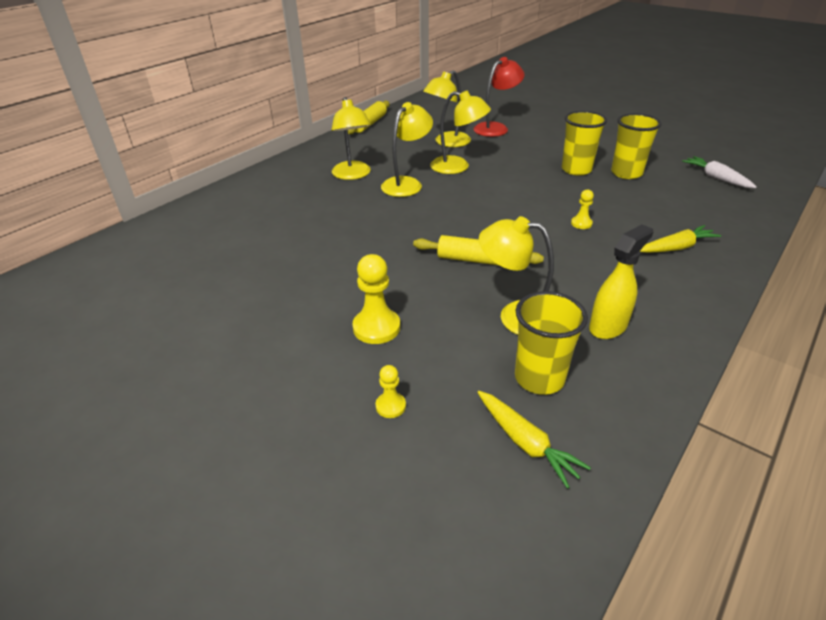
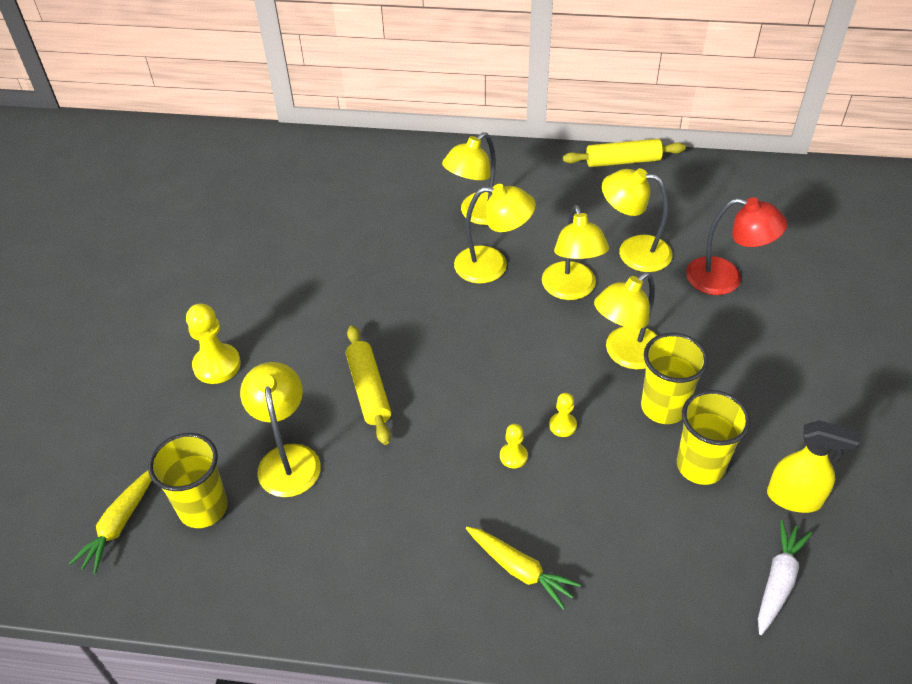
camera: 60 degrees right, 10 degrees up
yellow pawn [376,365,406,418] -> yellow pawn moved to [549,393,577,437]
yellow spray bottle [589,224,653,339] -> yellow spray bottle moved to [767,420,861,513]
none -> yellow lamp [594,272,658,369]

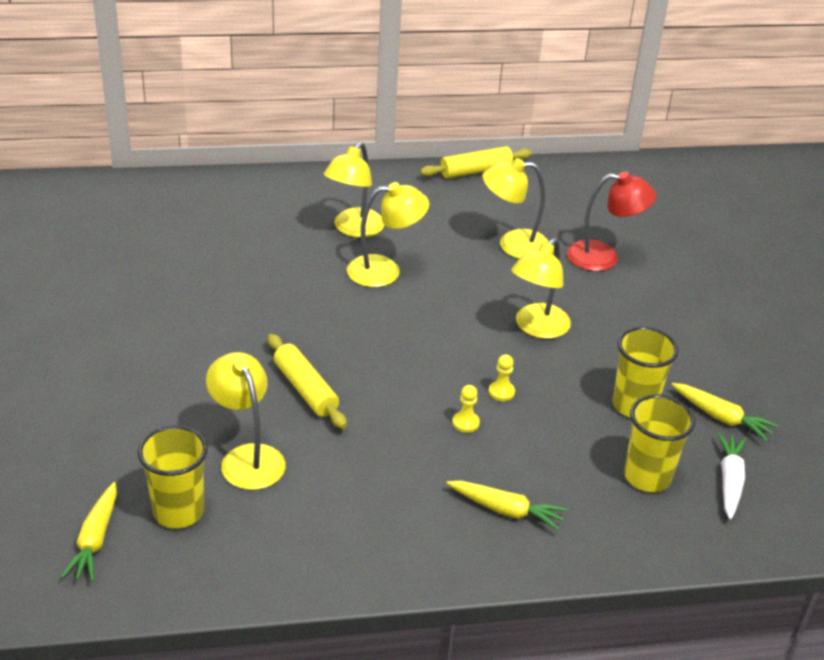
camera: 20 degrees left, 10 degrees down
yellow pawn [186,303,241,384] -> none
yellow lamp [542,205,609,300] -> none
yellow cup [641,333,708,424] -> yellow cup moved to [624,395,695,492]
yellow spray bottle [767,420,861,513] -> yellow carrot [671,383,778,441]

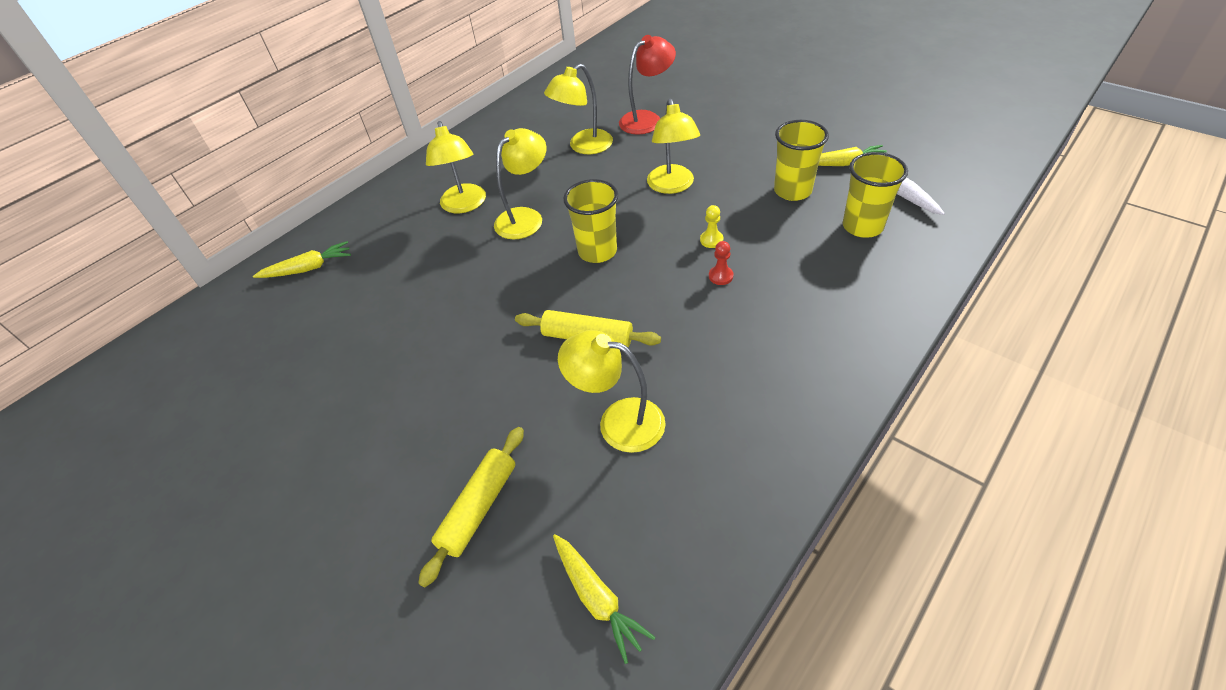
camera: 35 degrees left, 10 degrees up
yellow cup [138,426,208,529] -> yellow cup moved to [563,179,618,263]
yellow rolling pin [420,146,532,179] -> yellow rolling pin moved to [418,427,524,587]
yellow carrot [447,481,567,530] -> yellow carrot moved to [253,241,351,278]
yellow pawn [452,385,480,433] -> red pawn [709,241,733,285]

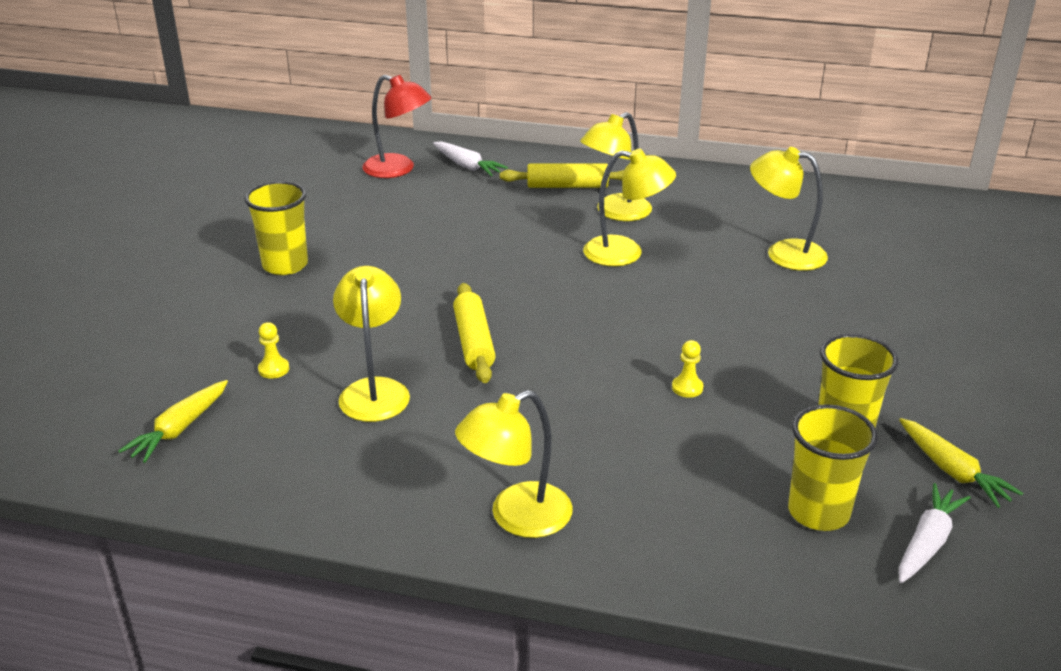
camera: 60 degrees right, 15 degrees down
yellow carrot [253,241,351,278] -> white carrot [433,141,508,176]
yellow rolling pin [418,427,524,587] -> yellow rolling pin moved to [500,163,624,188]
yellow cup [563,179,618,263] -> yellow cup moved to [244,181,308,275]
red lamp [619,35,676,135] -> red lamp moved to [362,75,431,178]
yellow lamp [647,99,700,194] -> yellow lamp moved to [455,390,573,538]
red pawn [709,241,733,285] -> none
none -> yellow pawn [258,322,289,379]

